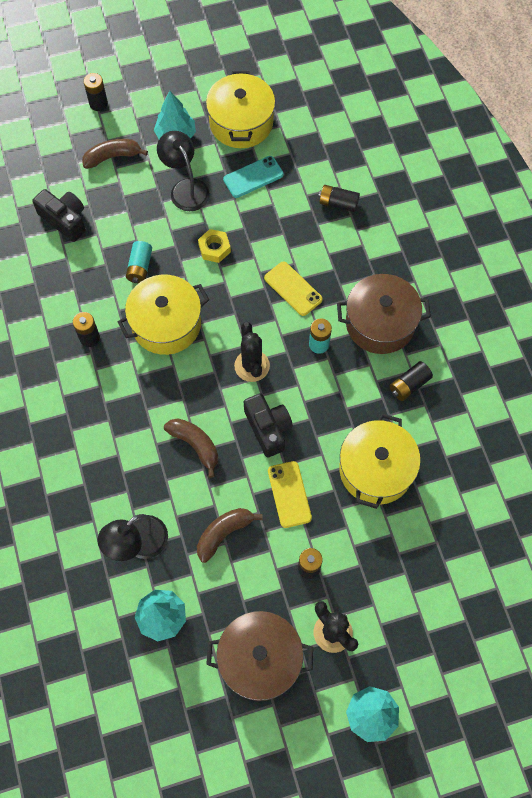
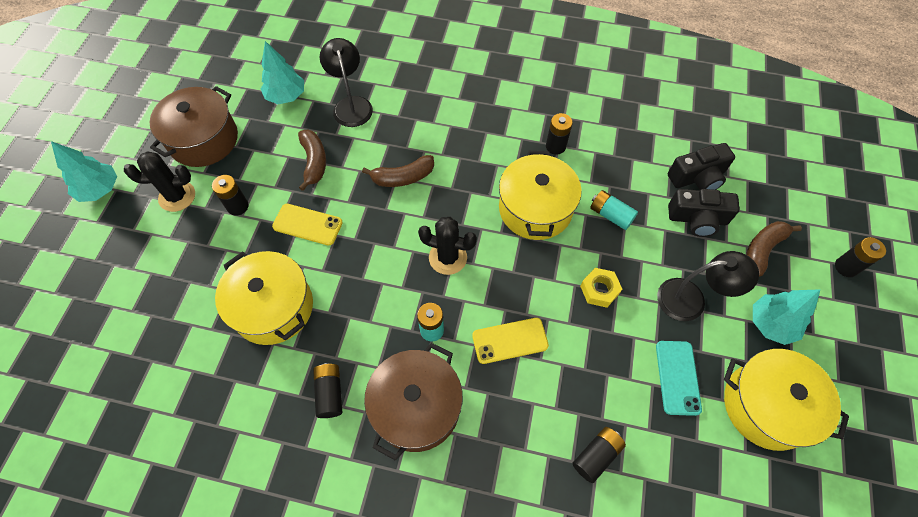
camera: 120 degrees right, 5 degrees down
brown banana [82,139,148,169] -> brown banana turned 150 degrees counterclockwise [746,221,802,276]
black camera [244,393,293,458] -> black camera moved to [668,189,740,237]

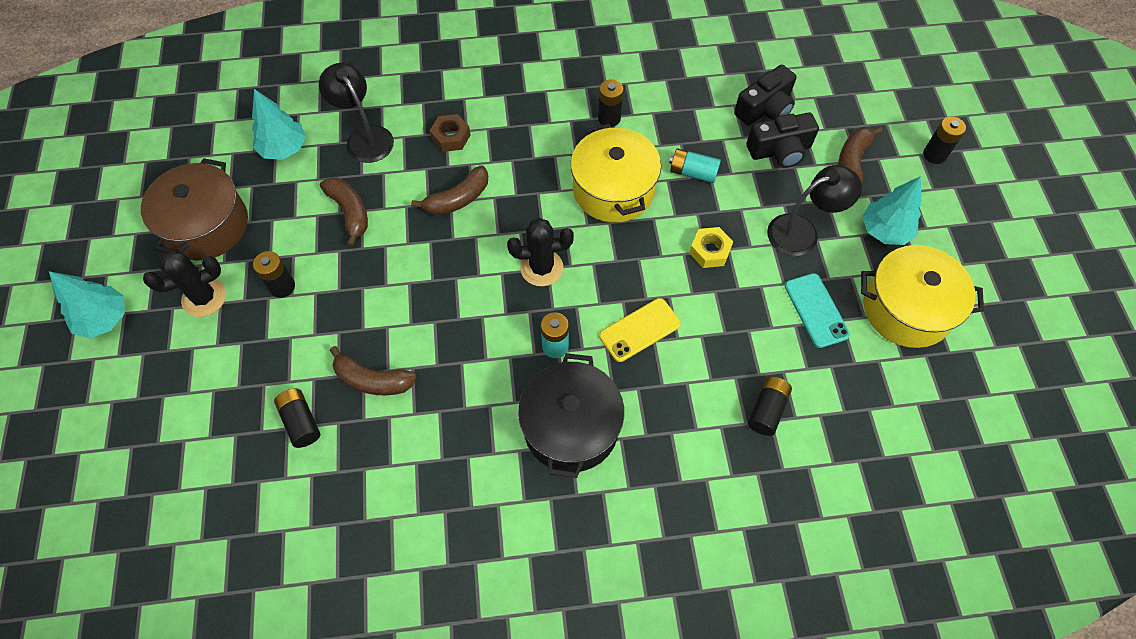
camera: 20 degrees left, 0 degrees up
yellow pot [215,251,313,345] -> brown banana [330,346,417,395]
yellow phone [272,204,343,245] -> none
black battery [313,363,342,418] -> black battery moved to [274,388,320,448]
brown pot [364,343,463,460] -> black pot [518,353,624,478]
none -> brown nut [430,114,470,152]

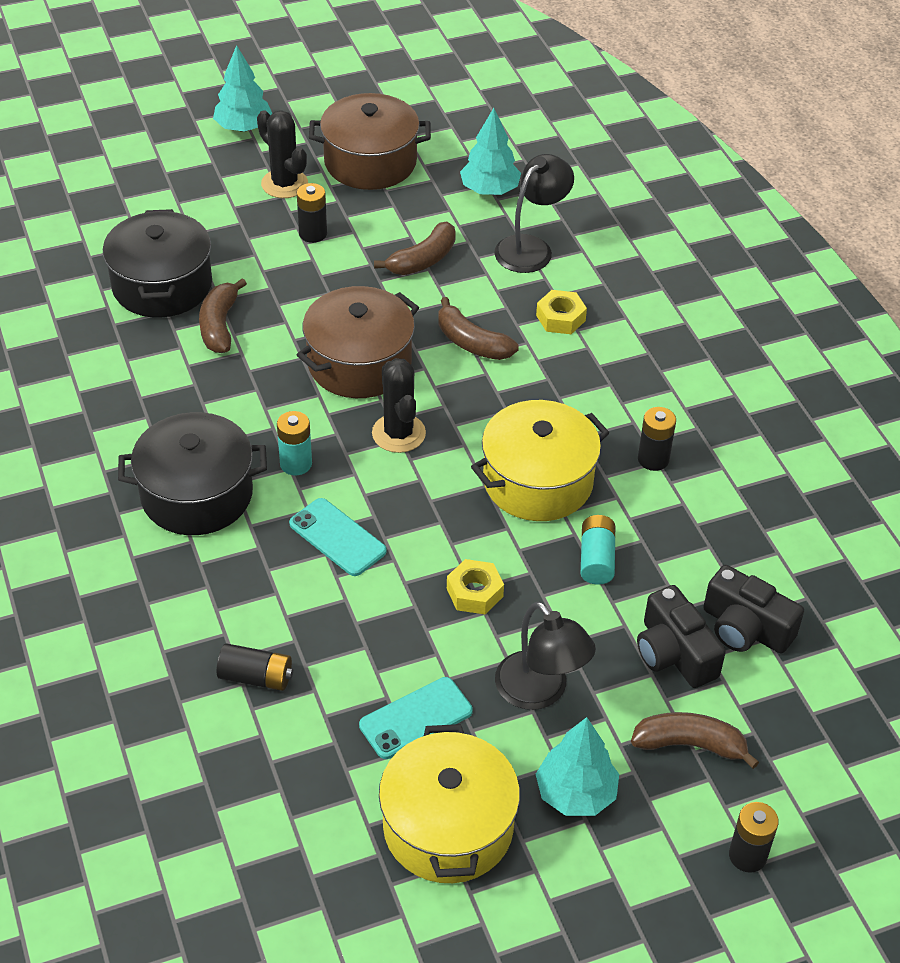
camera: 75 degrees right, 15 degrees down
black battery [274,388,320,448] -> black pot [103,209,212,318]
brown nut [430,114,470,152] -> yellow nut [536,290,587,334]
yellow phone [599,298,681,362] -> turquoise phone [289,498,387,576]
none -> brown pot [297,286,419,398]

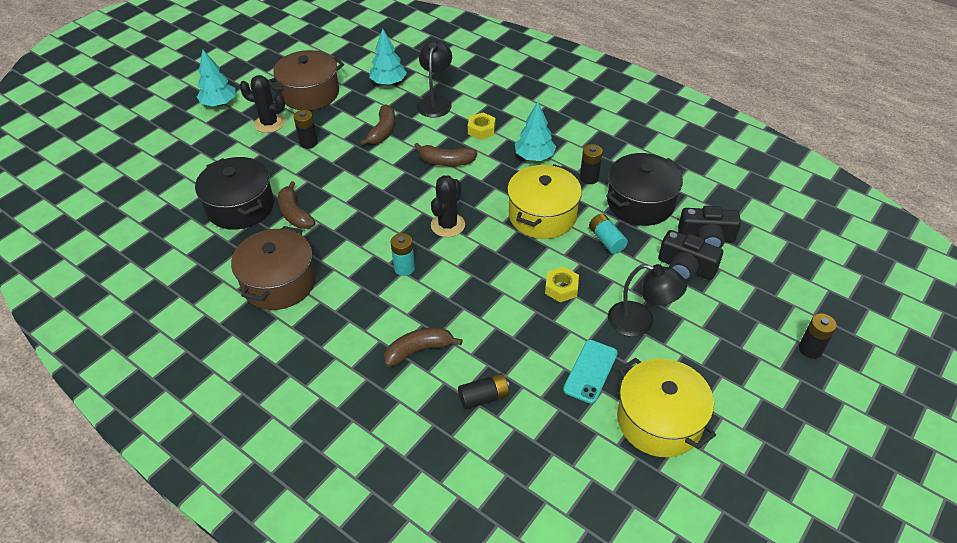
camera: 30 degrees left, 0 degrees up
black pot [118,412,267,535] -> black pot moved to [606,153,683,226]
turquoise phone [289,498,387,576] -> none
brown pot [297,286,419,398] -> brown pot moved to [231,226,316,310]
black cactus [372,358,426,453] -> black cactus turned 75 degrees clockwise [431,175,465,237]
turquoise tree [536,717,619,816] -> turquoise tree moved to [515,102,556,161]
brown banana [631,712,759,769] -> brown banana moved to [384,327,462,367]

